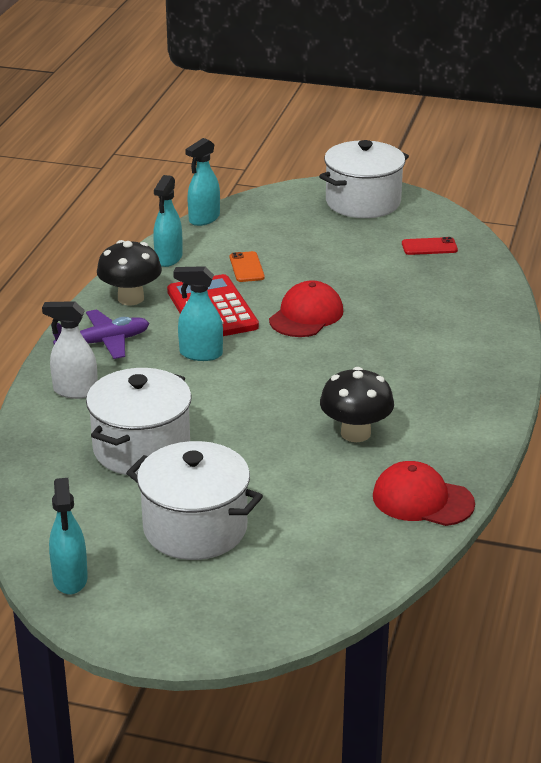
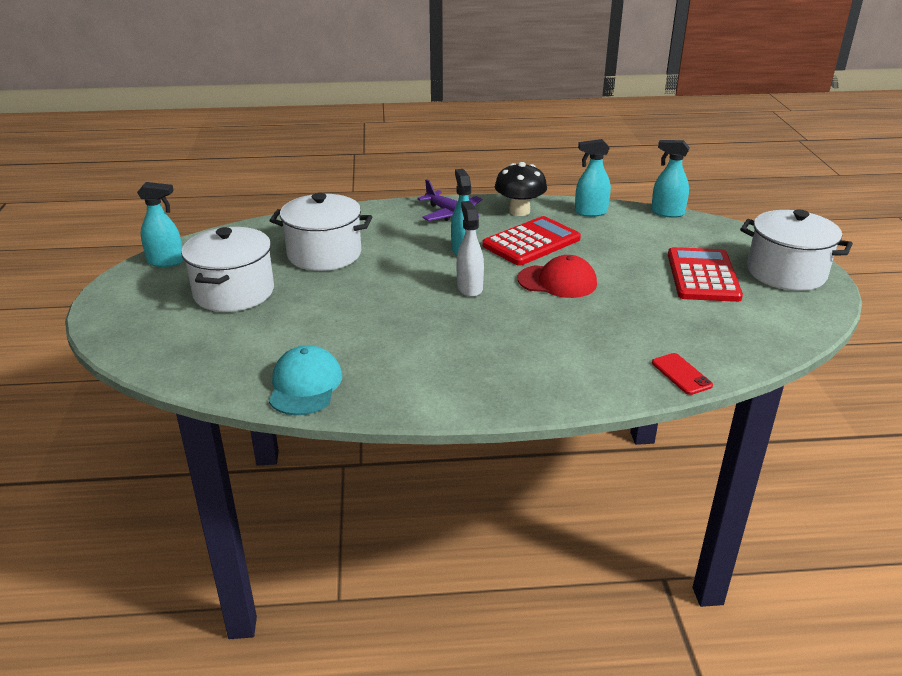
camera: 70 degrees right, 0 degrees up
white spray bottle [42,301,97,399] -> white spray bottle moved to [457,201,484,297]
turquoise spray bottle [49,478,88,594] -> turquoise spray bottle turned 150 degrees counterclockwise [137,182,184,267]
orange phone [230,251,265,282] -> none
black mushroom [320,367,394,442] -> none
red cap [373,461,475,526] -> turquoise cap [269,345,342,415]
red phone [402,237,458,255] -> red phone moved to [652,353,713,395]
none -> red calculator [668,247,743,302]

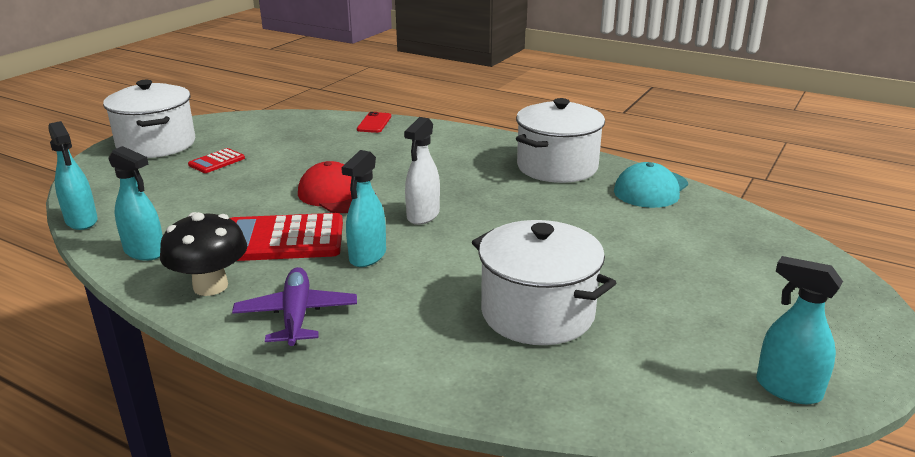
camera: 145 degrees left, 5 degrees down
white pot [181,227,274,312] -> white pot moved to [516,98,605,183]
red calculator [668,247,743,302] -> red calculator [188,148,245,173], size x0.50

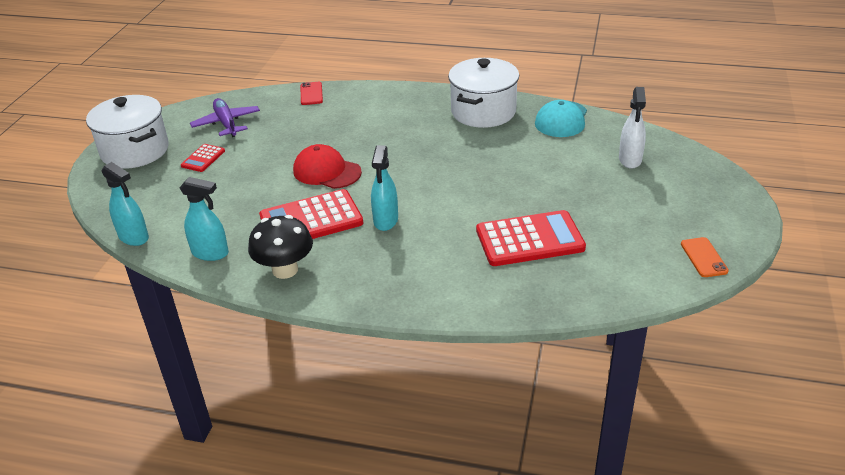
camera: 15 degrees left, 10 degrees up
purple plane [232,267,357,346] -> purple plane moved to [190,98,260,137]
white spray bottle [404,117,440,225] -> white spray bottle moved to [619,87,646,169]
white pot [472,220,616,345] -> red calculator [476,210,586,266]
turquoise spray bottle [756,256,843,404] -> orange phone [681,237,729,277]

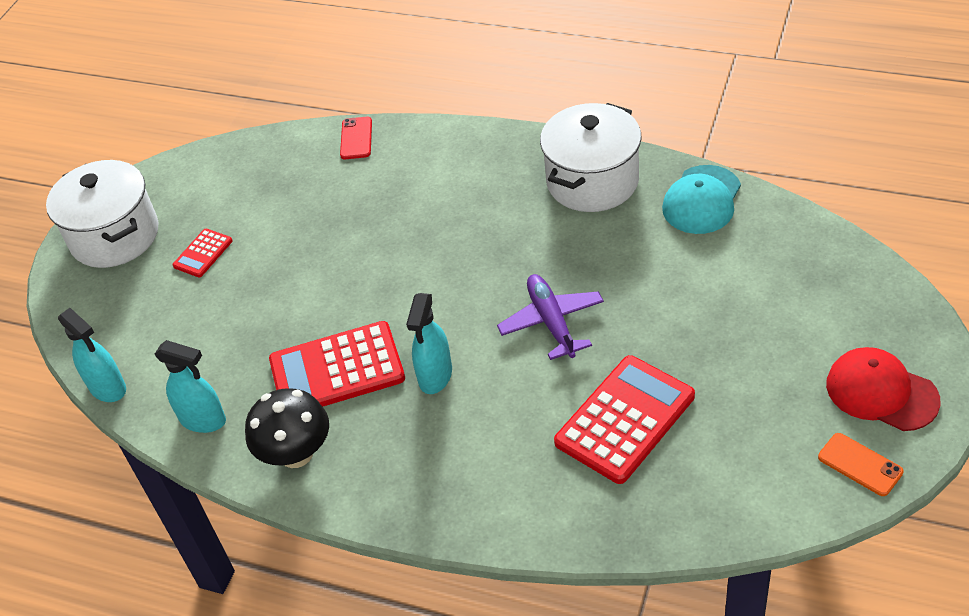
camera: 10 degrees right, 10 degrees up
purple plane [190,98,260,137] -> purple plane moved to [497,274,604,360]
red cap [293,144,362,189] -> red cap moved to [826,347,941,431]
red calculator [476,210,586,266] -> red calculator turned 45 degrees counterclockwise [554,355,695,484]
white spray bottle [619,87,646,169] -> none
orange phone [681,237,729,277] -> orange phone turned 45 degrees counterclockwise [818,433,904,496]

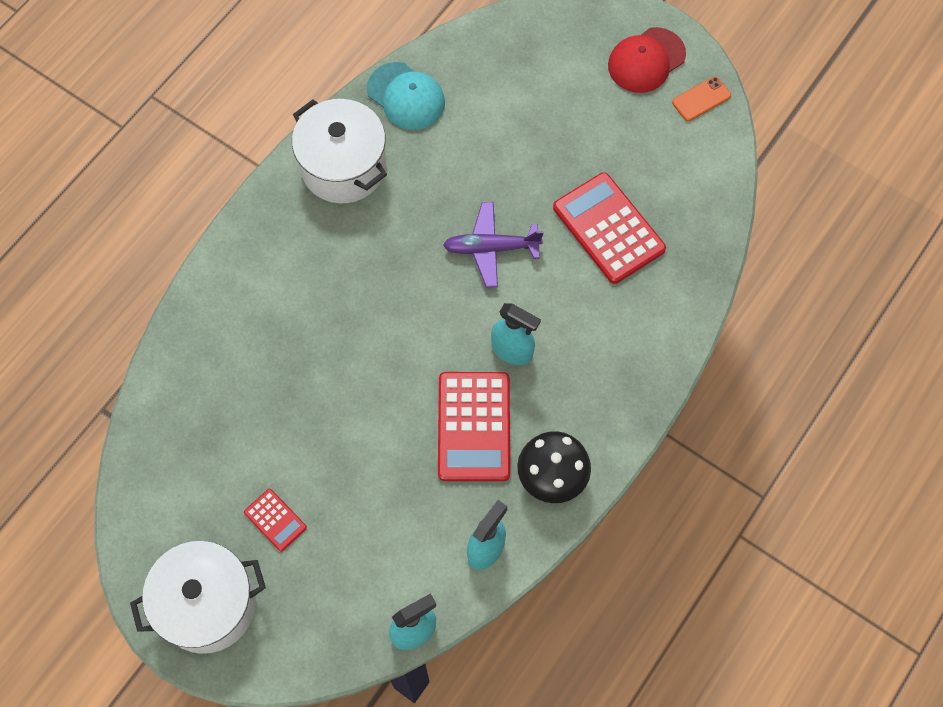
camera: 80 degrees left, 20 degrees up
red phone [340,117,372,159] -> none

